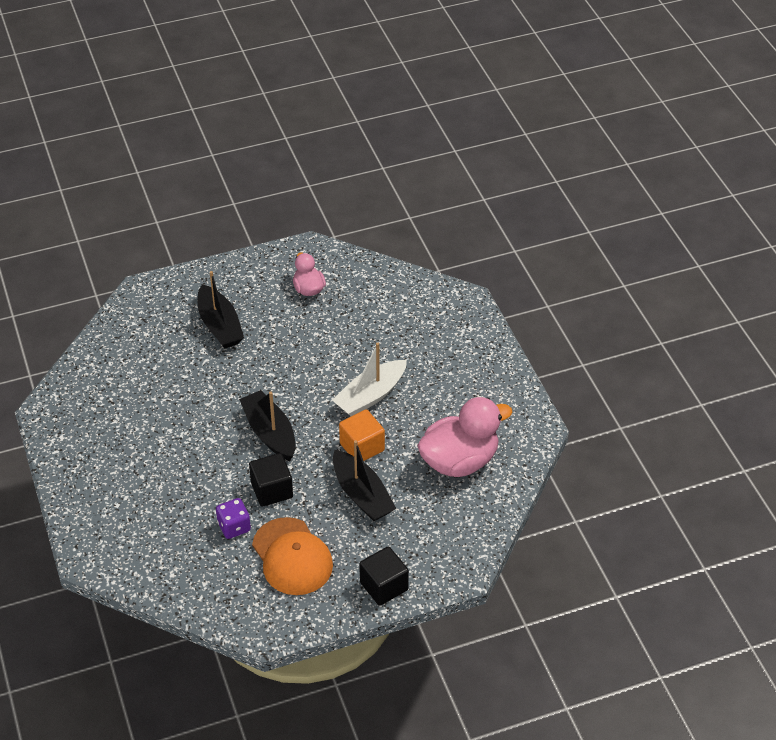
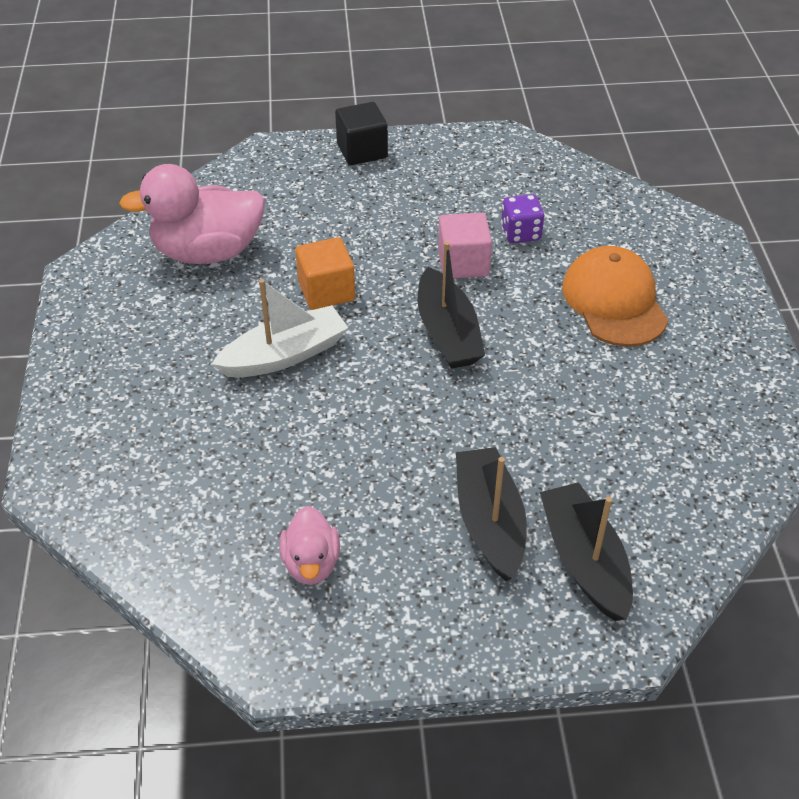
camera: 165 degrees left, 0 degrees up
black cube [249,453,293,507] -> pink cube [438,212,492,279]
orange cap [252,517,333,595] -> orange cap moved to [562,246,668,347]
black boat [333,440,396,521] -> black boat moved to [540,482,633,621]

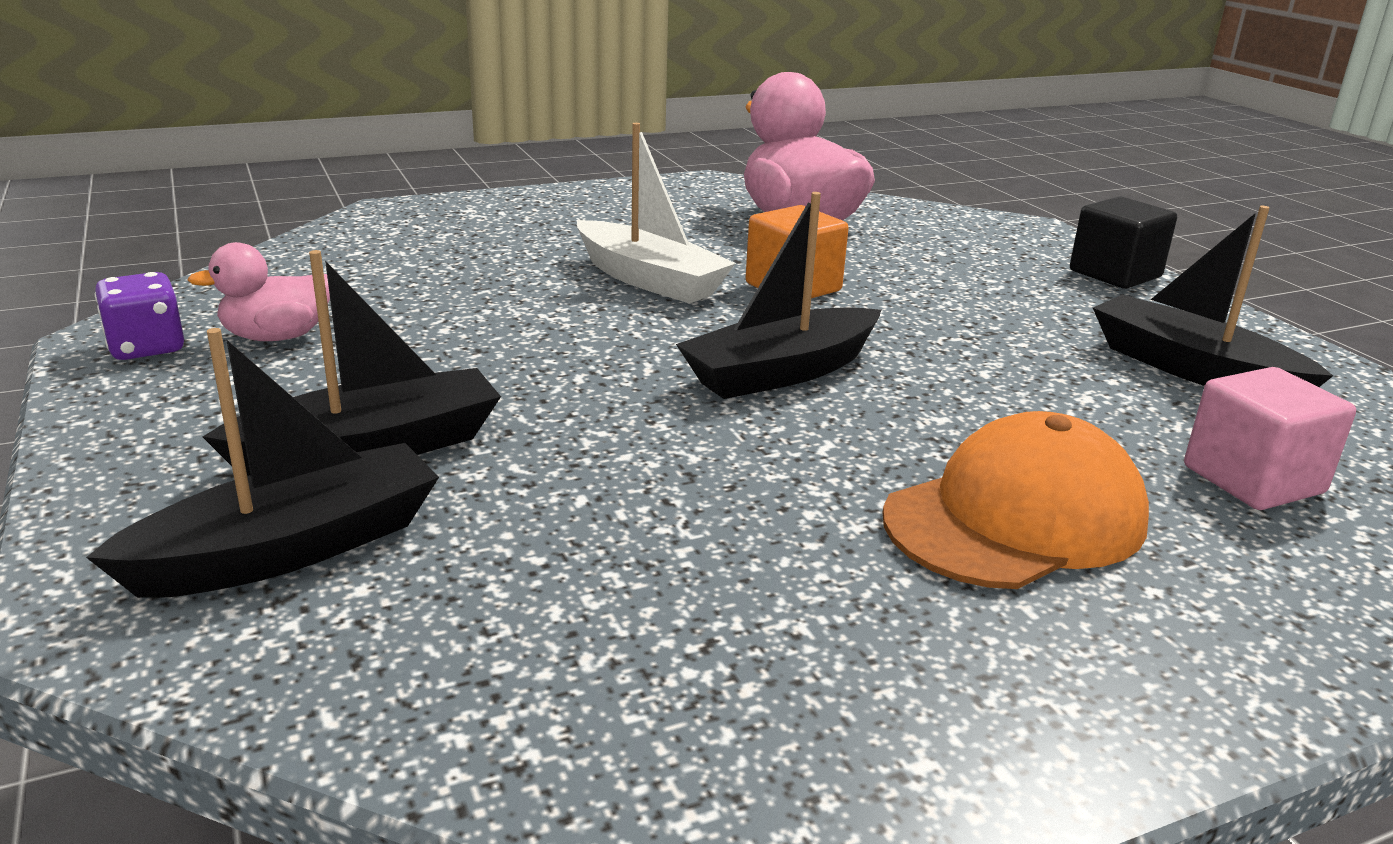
camera: 70 degrees right, 20 degrees down
pink cube [438,212,492,279] -> pink cube moved to [1184,367,1356,510]
purple dice [501,194,544,243] -> purple dice moved to [94,272,184,360]
none -> black boat [1093,206,1333,387]

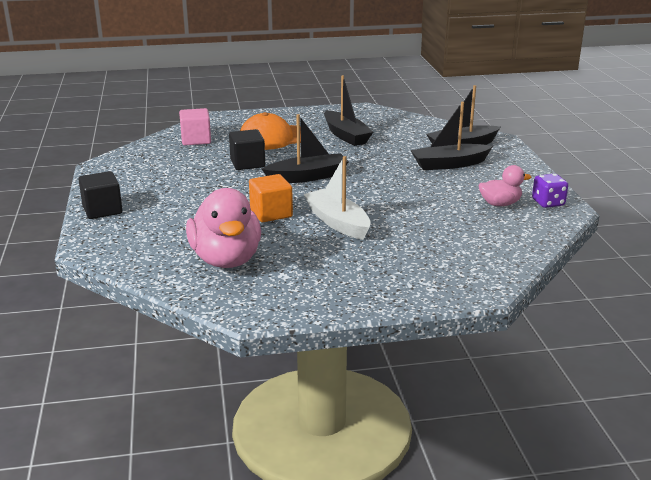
camera: 165 degrees left, 0 degrees up
black boat [1093,206,1333,387] -> black boat moved to [324,75,373,146]
none -> black cube [229,129,265,170]

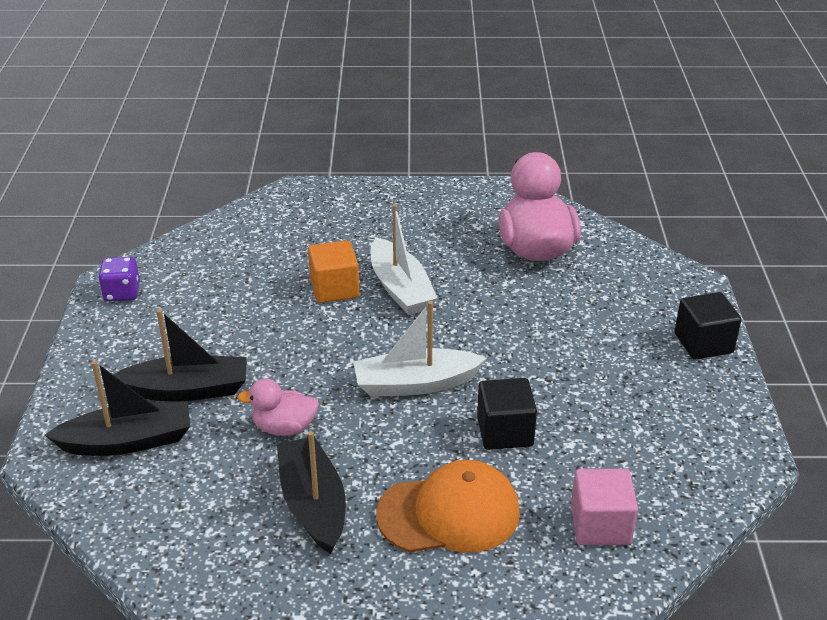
camera: 170 degrees left, 10 degrees up
orange cube [249,174,293,222] -> orange cube moved to [308,240,359,303]
black boat [262,114,349,183] -> white boat [353,301,487,397]
pink duck [478,165,531,206] -> pink duck moved to [237,379,319,436]

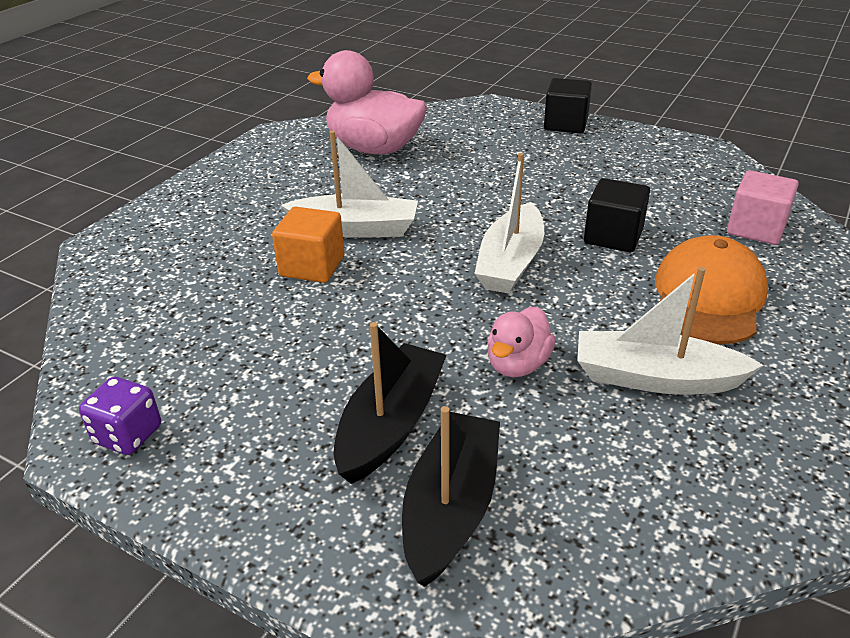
camera: 60 degrees left, 0 degrees up
black boat [277,431,346,554] -> white boat [577,267,764,395]

